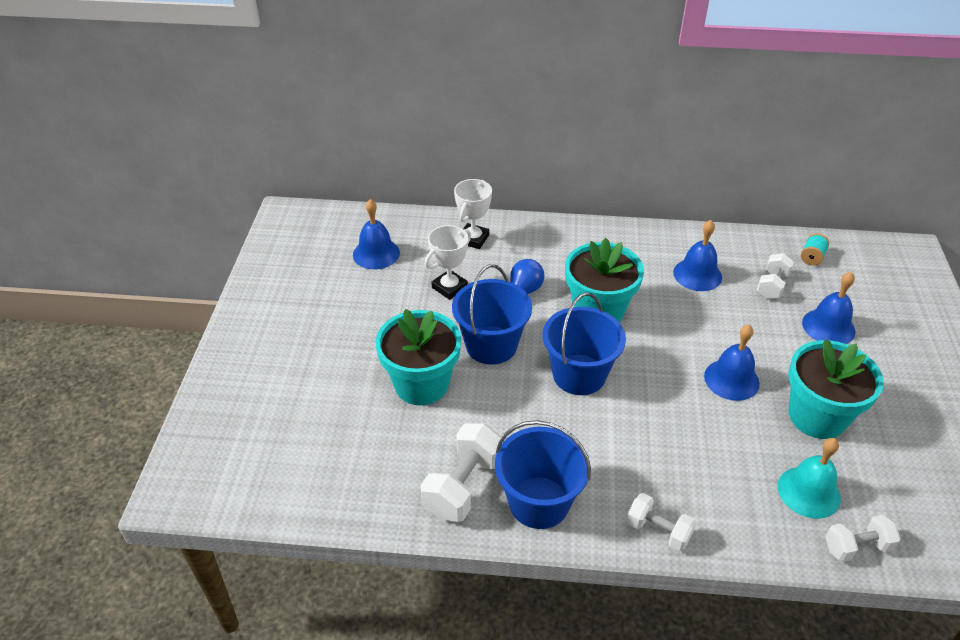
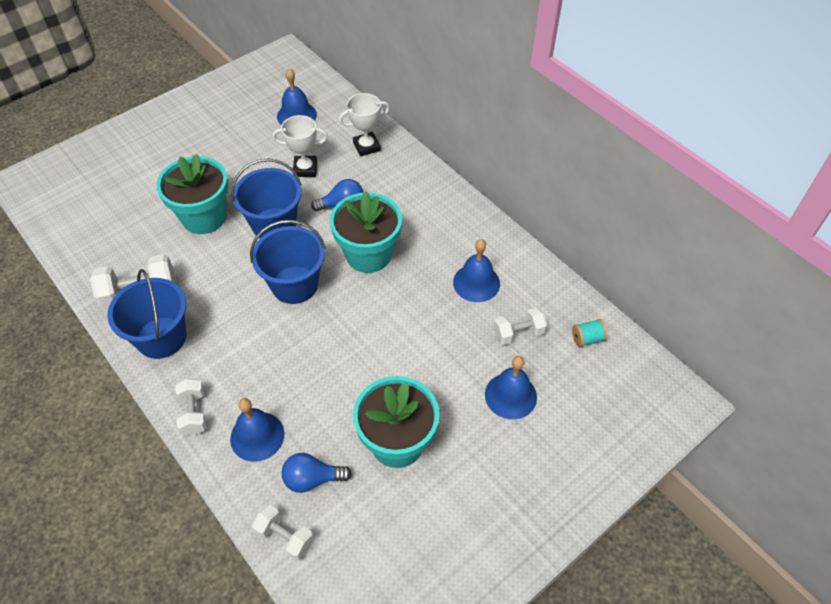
camera: 45 degrees right, 10 degrees up
blue bell [704,324,760,401] -> blue bell moved to [230,398,284,462]
turquoise bell [778,438,841,519] -> blue light bulb [282,453,352,493]

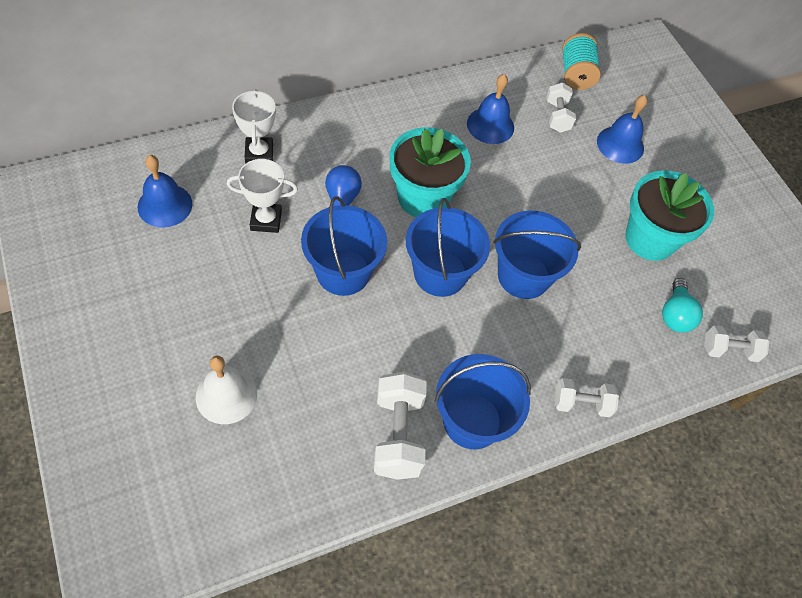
camera: 80 degrees left, 5 degrees up
turquoise flower pot [156,154,229,234] -> none
blue bell [230,398,284,462] -> none
white dumbbell [252,505,314,561] -> white dumbbell turned 45 degrees clockwise [704,325,769,362]
white trophy [273,115,328,177] -> white trophy turned 75 degrees clockwise [227,159,298,233]
blue light bulb [282,453,352,493] -> turquoise light bulb [662,278,703,333]
turquoise spool [572,319,608,347] -> turquoise spool [562,33,601,90], size x1.68
none -> white bell [196,356,257,424]
none -> blue bucket [493,211,581,299]

